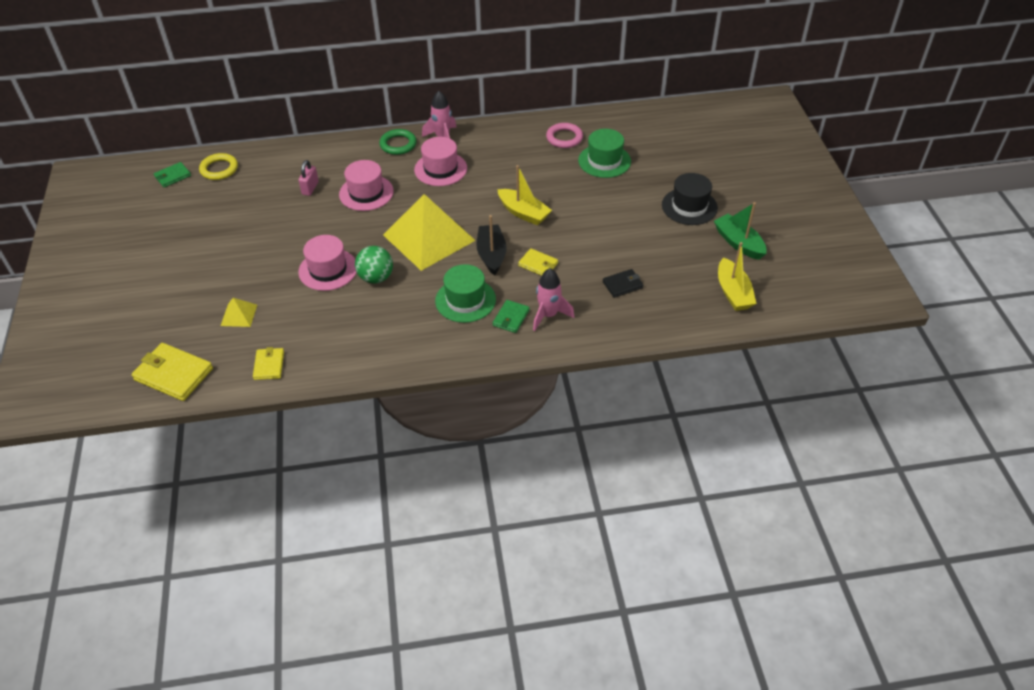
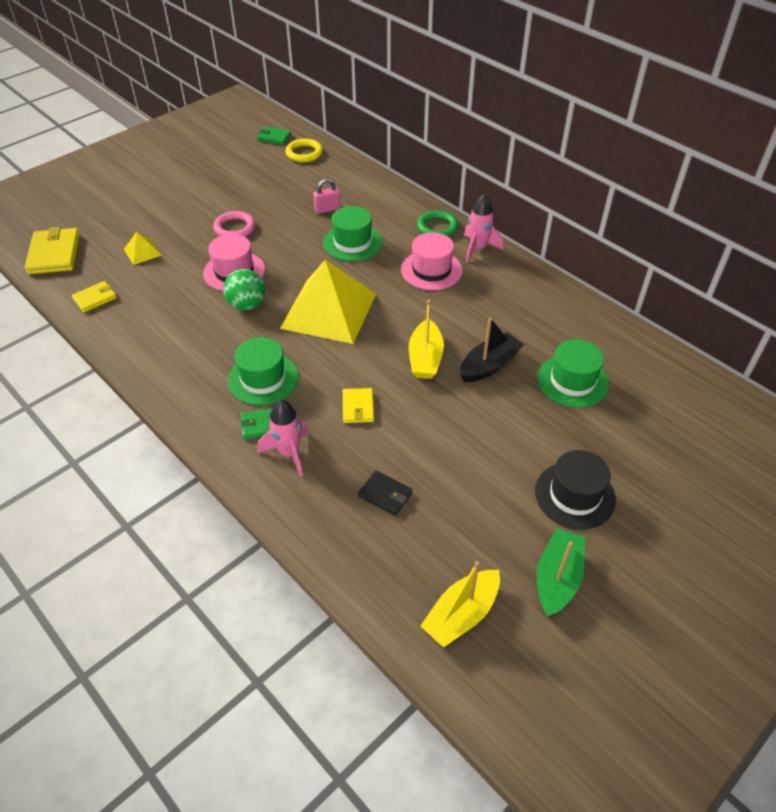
camera: 55 degrees right, 0 degrees up
pink hat [339,160,394,211] -> green hat [323,206,382,261]
black boat [477,215,507,275] -> black boat moved to [460,318,524,382]
pink ring [546,123,583,148] -> pink ring moved to [213,211,255,237]

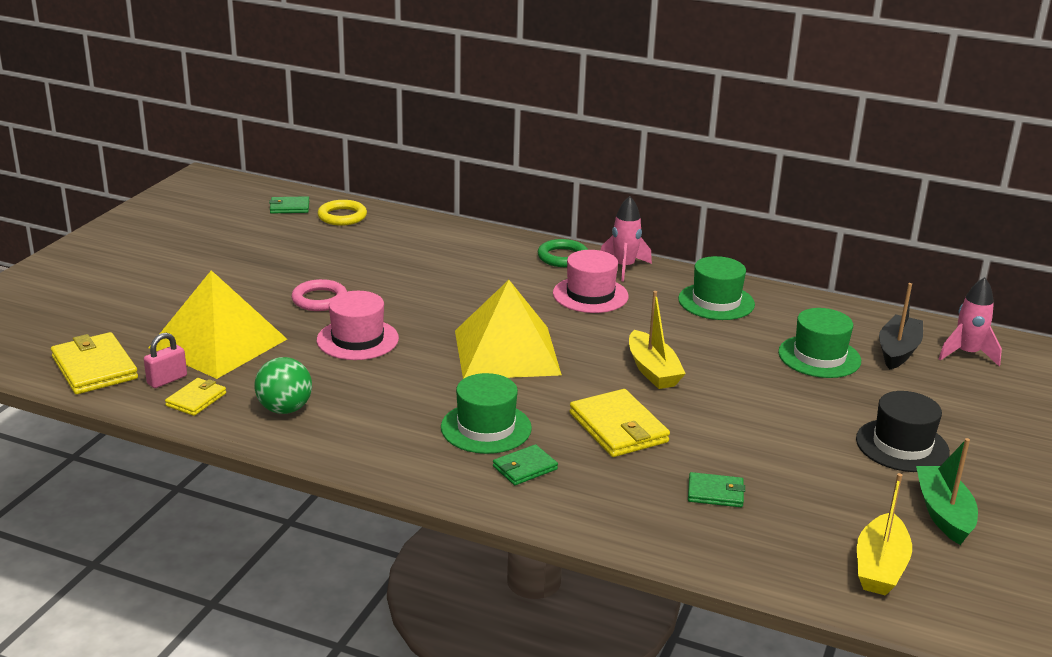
camera: 25 degrees left, 20 degrees down
yellow pyramid [124,232,162,265] -> yellow pyramid [148,270,287,379], size x2.38
green ball [223,269,265,311] -> green ball moved to [254,357,312,414]
pink rocket [258,399,309,477] -> pink rocket moved to [939,277,1002,366]
pink padlock [313,179,341,214] -> pink padlock moved to [144,333,187,388]
green hat [323,206,382,261] -> green hat moved to [678,256,755,320]
yellow wallet [343,388,374,423] -> yellow wallet [569,389,670,457], size x1.75
black wallet [358,470,413,516] -> green wallet [688,472,745,507]
black boat [460,318,524,382] -> black boat moved to [879,283,923,369]

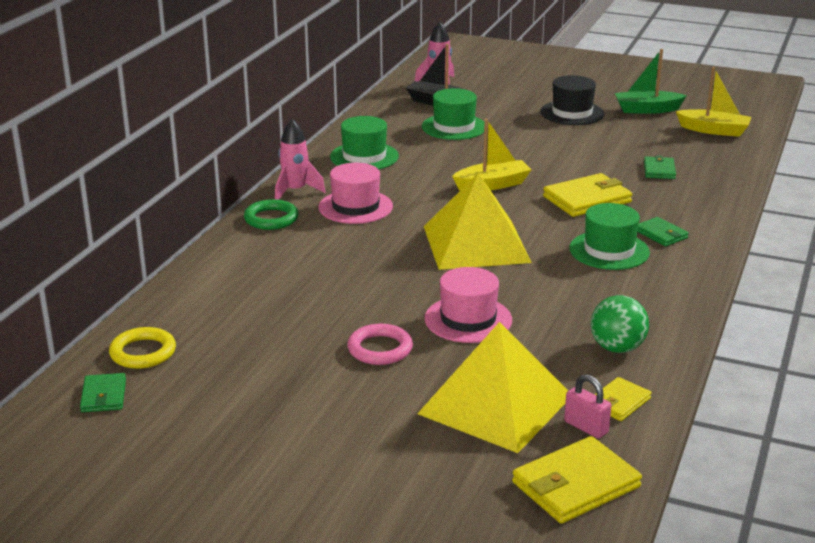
camera: 90 degrees left, 0 degrees up
yellow wallet [165,378,226,416] -> yellow wallet turned 75 degrees counterclockwise [595,377,652,421]

